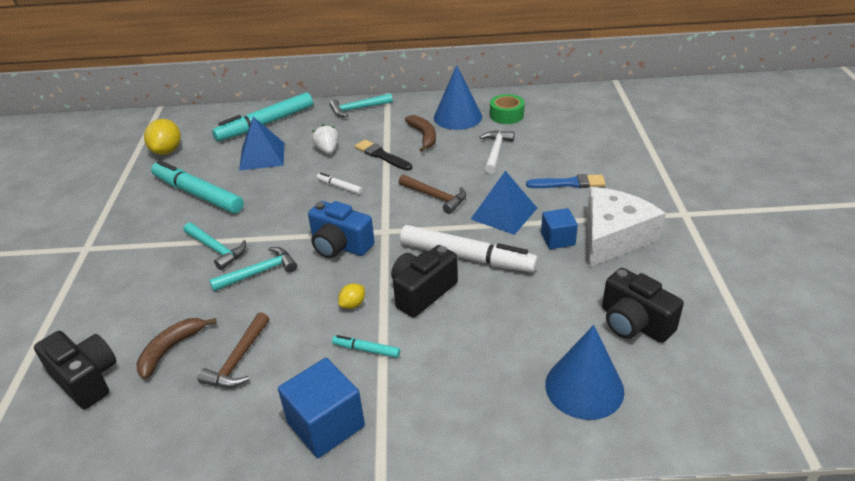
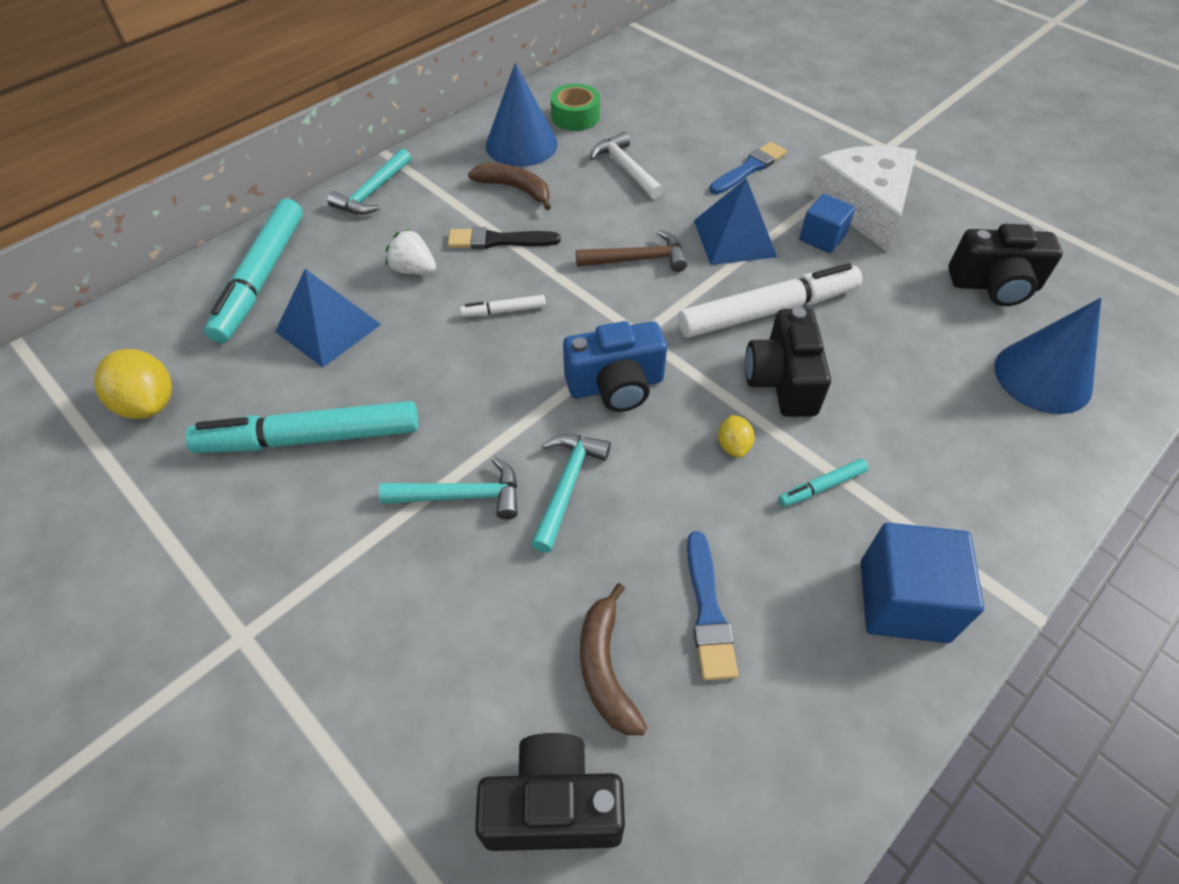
camera: 45 degrees left, 15 degrees up
brown hammer [198,312,269,388] -> blue brush [687,531,738,681]

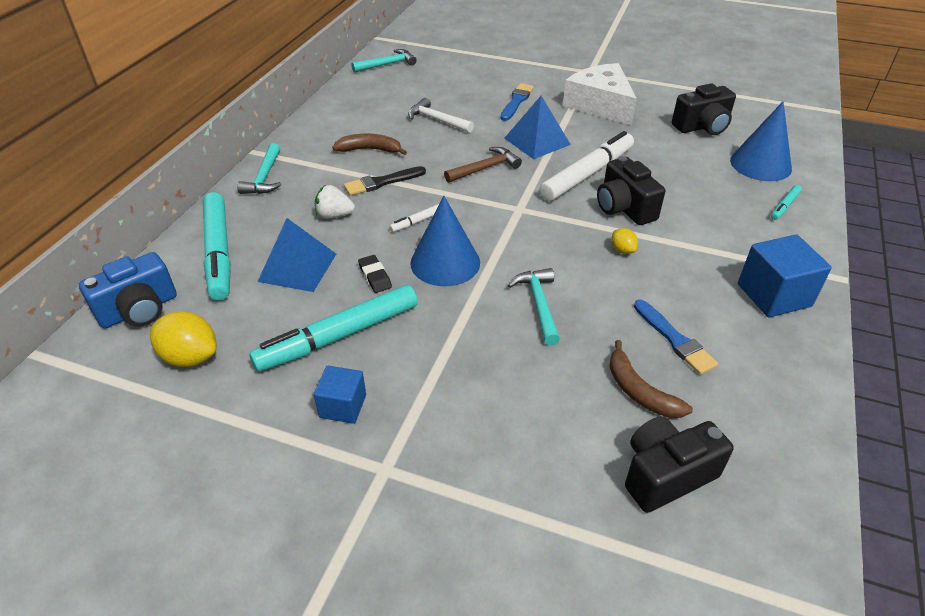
camera: 25 degrees left, 10 degrees down
turquoise hammer [379,457,518,519] -> turquoise hammer moved to [352,49,417,73]
blue cone [486,63,558,167] -> blue cone moved to [410,196,480,286]
green tape [551,83,600,131] -> none
blue camera [563,321,667,412] -> blue camera moved to [79,252,177,328]
turquoise marker [778,459,868,507] -> turquoise marker moved to [771,185,802,220]
blue cube [799,194,855,253] -> blue cube moved to [314,366,366,424]
none -> black eraser [358,255,392,293]

